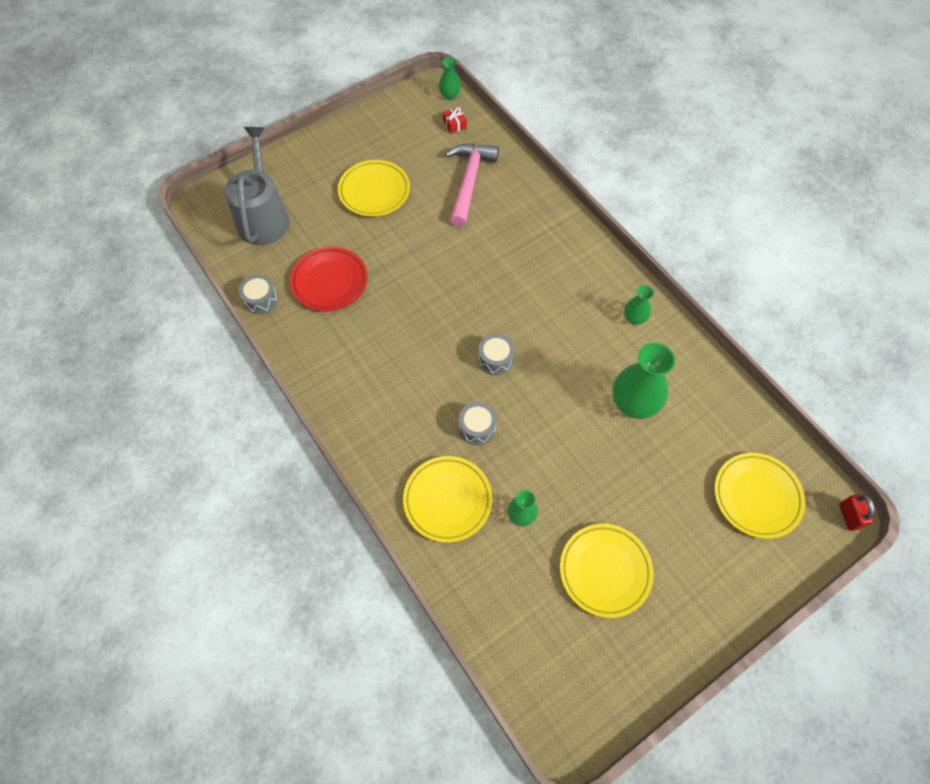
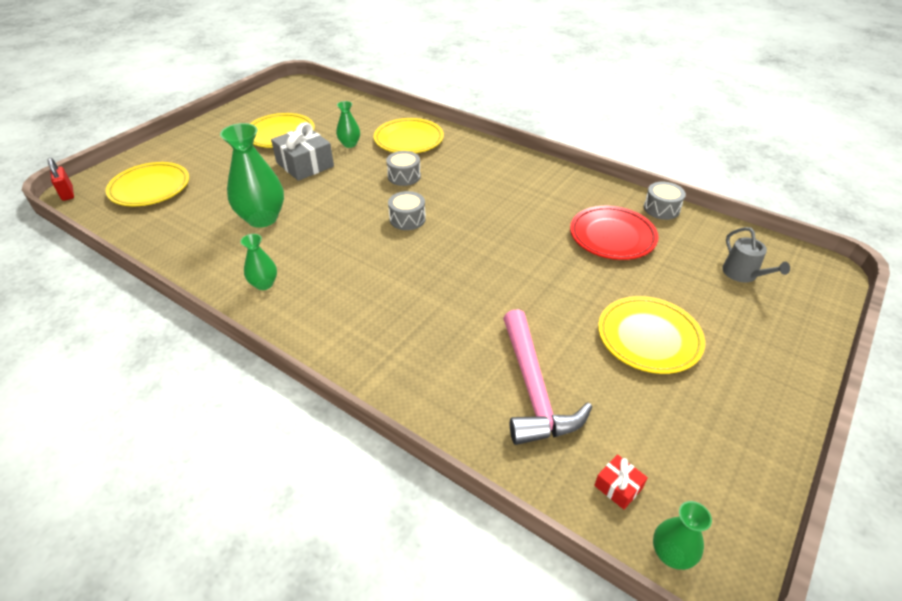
camera: 160 degrees right, 20 degrees down
grey watering can [225,127,290,245] -> grey watering can [722,227,790,282], size x0.50
none -> grey gift [271,122,334,181]

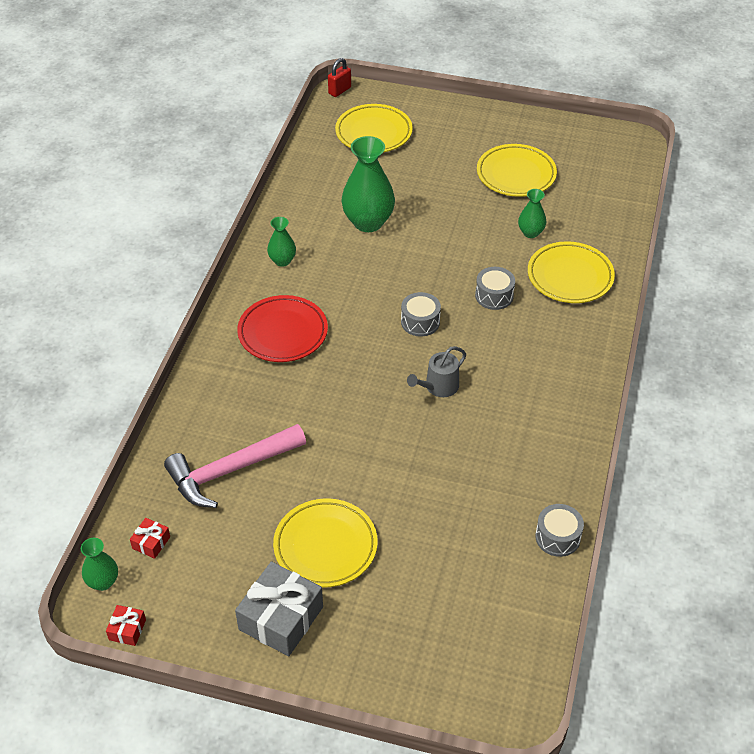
camera: 70 degrees right, 5 degrees up
grey gift [271,122,334,181] -> grey gift moved to [235,561,323,656]
red plate [570,206,659,260] -> red plate moved to [237,295,328,362]
grey watering can [722,227,790,282] -> grey watering can moved to [407,346,466,397]
none -> red gift [106,605,146,646]

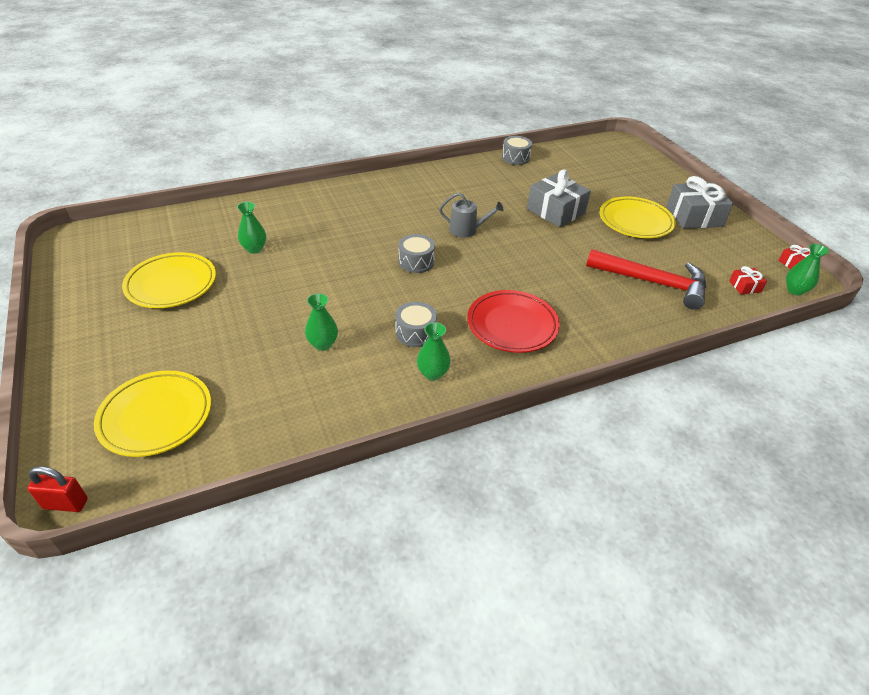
camera: 130 degrees left, 5 degrees down
pink hammer [164,424,306,508] -> red hammer [586,249,706,310]
green vase [341,136,395,232] -> green vase [305,293,338,351], size x0.52
grey drum [475,267,515,310] -> grey drum moved to [395,302,437,347]
yellow plate [528,241,615,303] -> none
none -> grey gift [527,169,591,227]

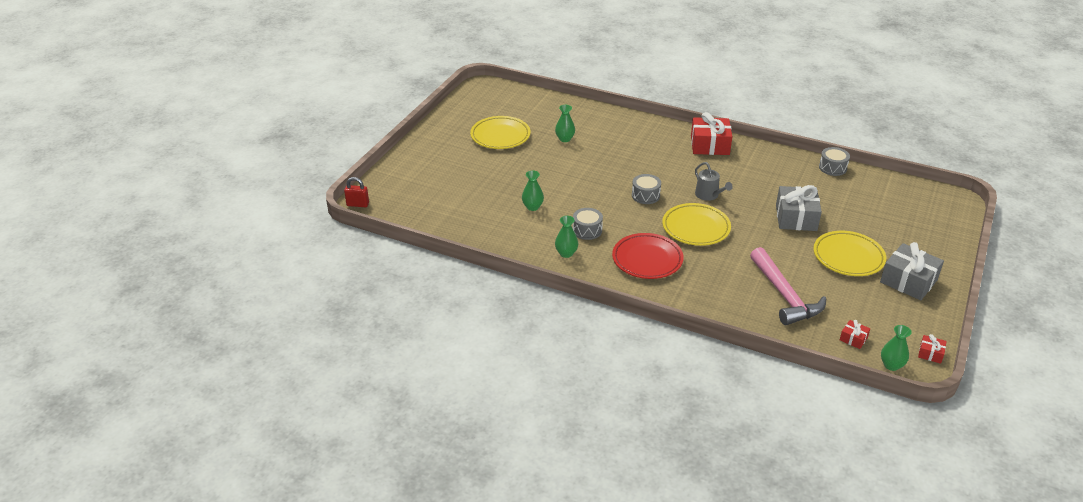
camera: 50 degrees right, 5 degrees down
red padlock [27,466,88,512] -> red padlock turned 45 degrees counterclockwise [344,177,369,207]
yellow plate [94,370,211,457] -> yellow plate moved to [662,203,731,246]
red hammer [586,249,706,310] -> pink hammer [750,247,826,325]
none -> red gift [691,112,732,155]

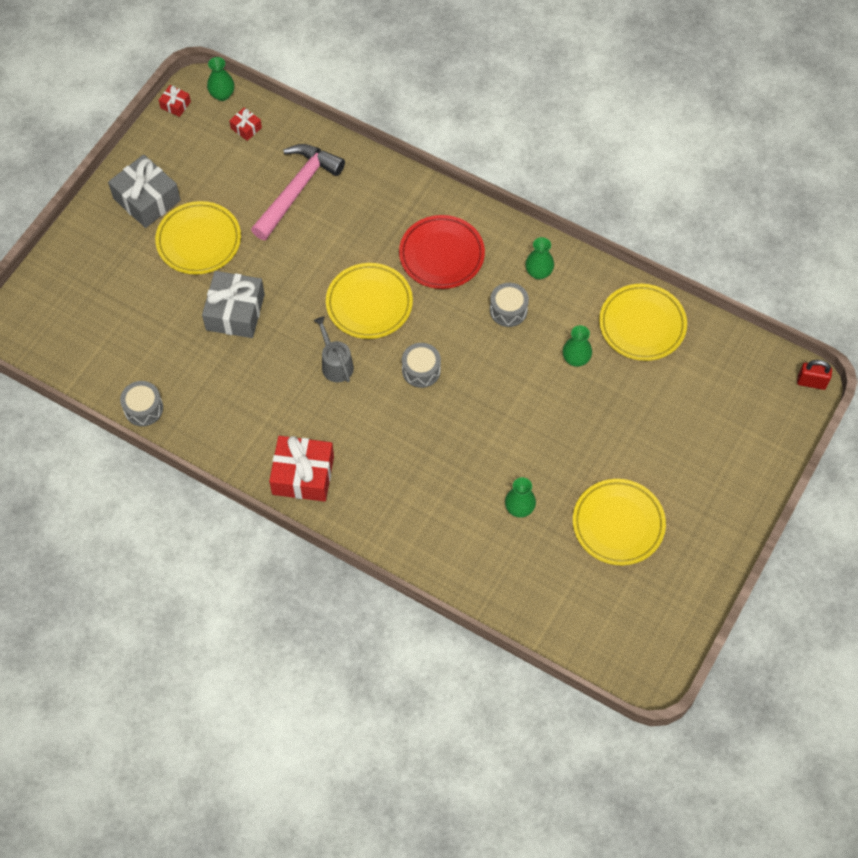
camera: 175 degrees left, 25 degrees up
pink hammer [750,247,826,325] -> pink hammer turned 45 degrees clockwise [251,144,345,240]
none -> yellow plate [599,284,687,361]

